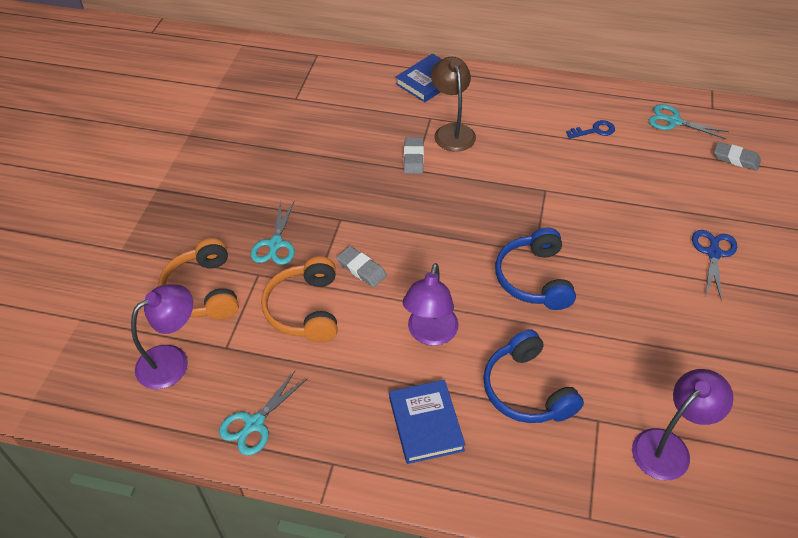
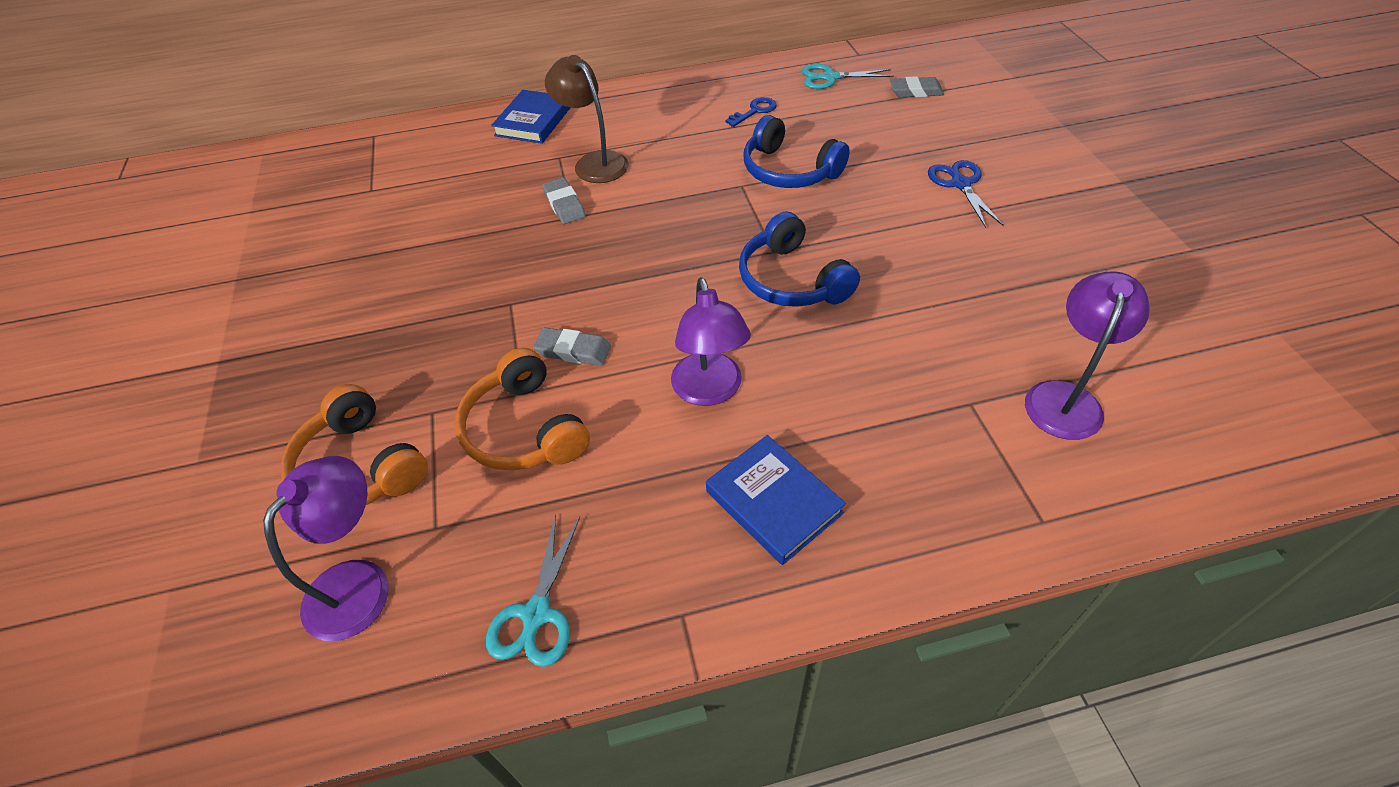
camera: 25 degrees left, 0 degrees up
turquoise scissors [251,200,295,265] -> none
blue headphones [483,329,584,423] -> blue headphones moved to [743,115,850,188]

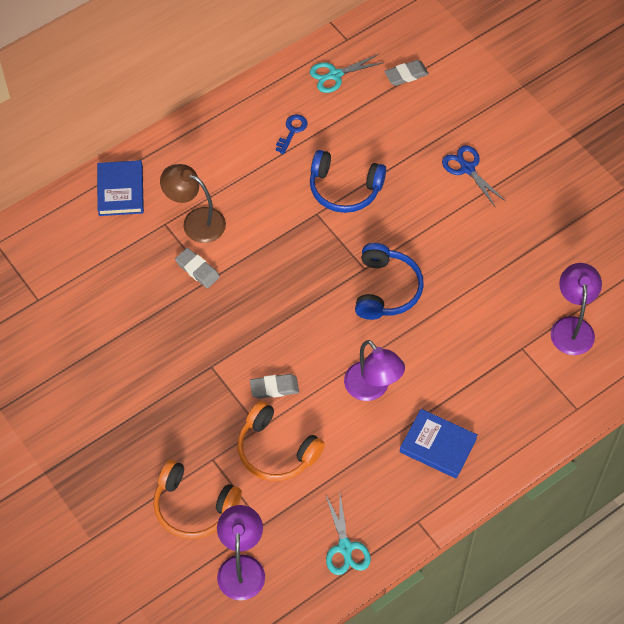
camera: 25 degrees left, 10 degrees up
blue headphones [739,212,860,307] -> blue headphones turned 120 degrees counterclockwise [355,243,424,320]

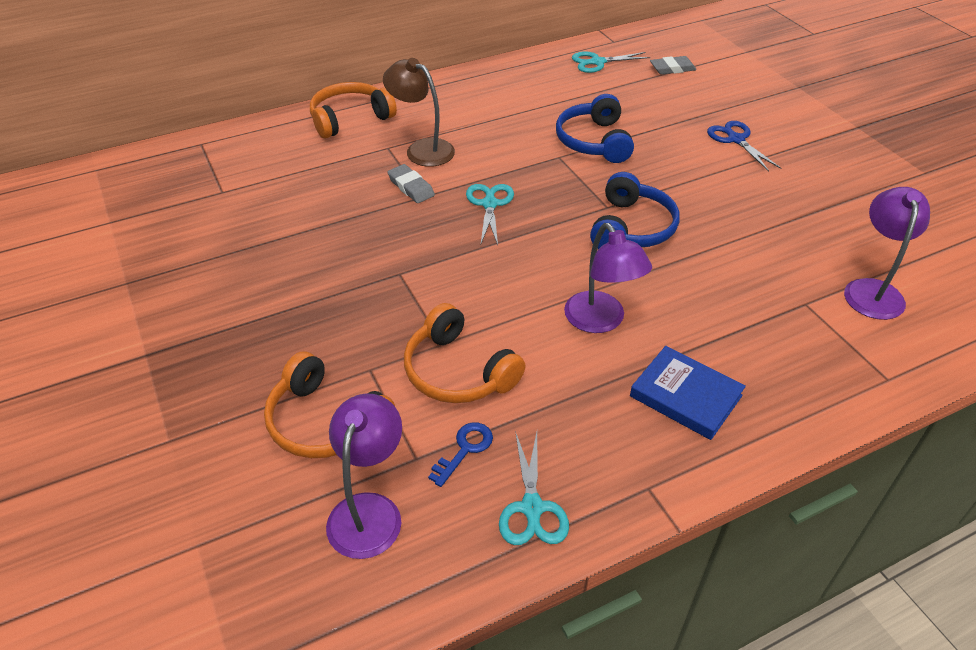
camera: 10 degrees right, 15 degrees down
blue book [97,160,144,216] -> orange headphones [310,82,397,139]
grey eraser [250,374,299,399] -> none
blue key [275,114,307,154] -> blue key moved to [428,422,493,487]
blue headphones [310,150,386,213] -> blue headphones turned 60 degrees clockwise [556,94,634,163]
none -> turquoise scissors [466,184,514,245]

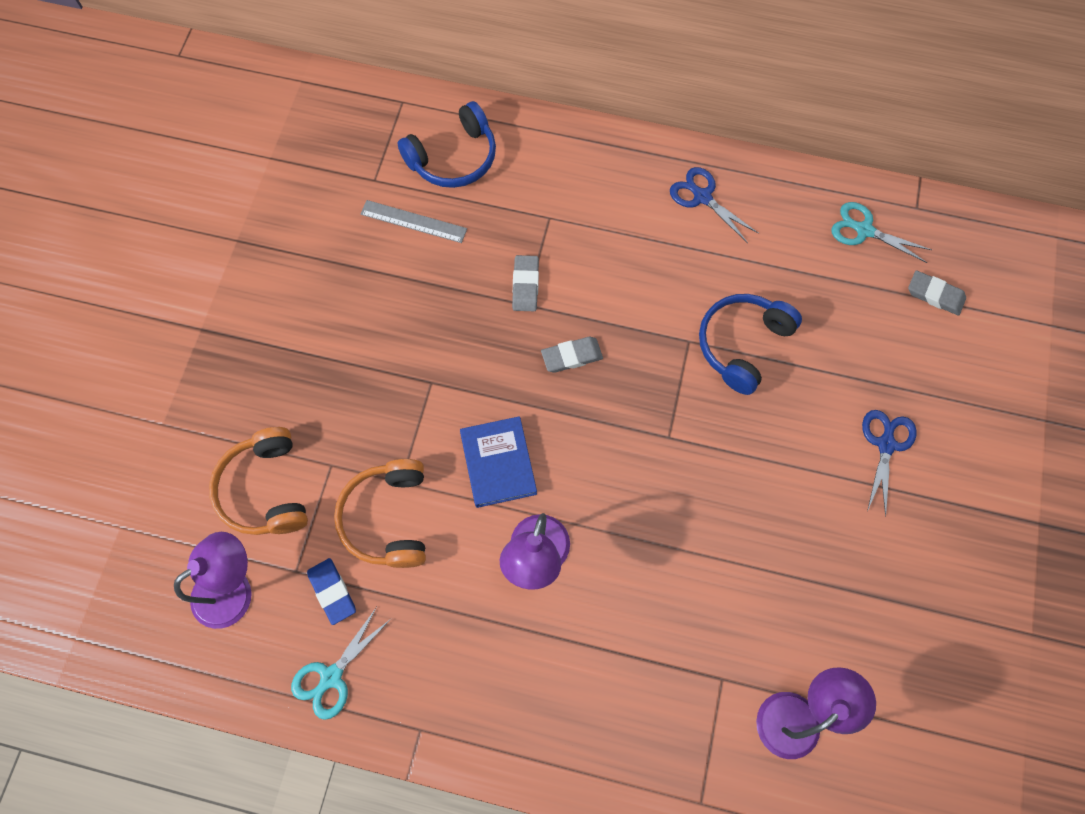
camera: 40 degrees right, 25 degrees up
orange headphones [310,82,397,139] -> none
brown lamp [383,58,455,167] -> none
blue key [428,422,493,487] -> blue eraser [307,558,356,625]
turquoise scissors [466,184,514,245] -> grey eraser [541,337,603,373]
blue headphones [590,172,680,249] -> blue headphones moved to [398,101,496,188]
blue book [630,346,746,440] -> blue book moved to [460,416,537,508]
none -> grey ruler [361,200,467,243]
none -> blue scissors [670,167,758,243]

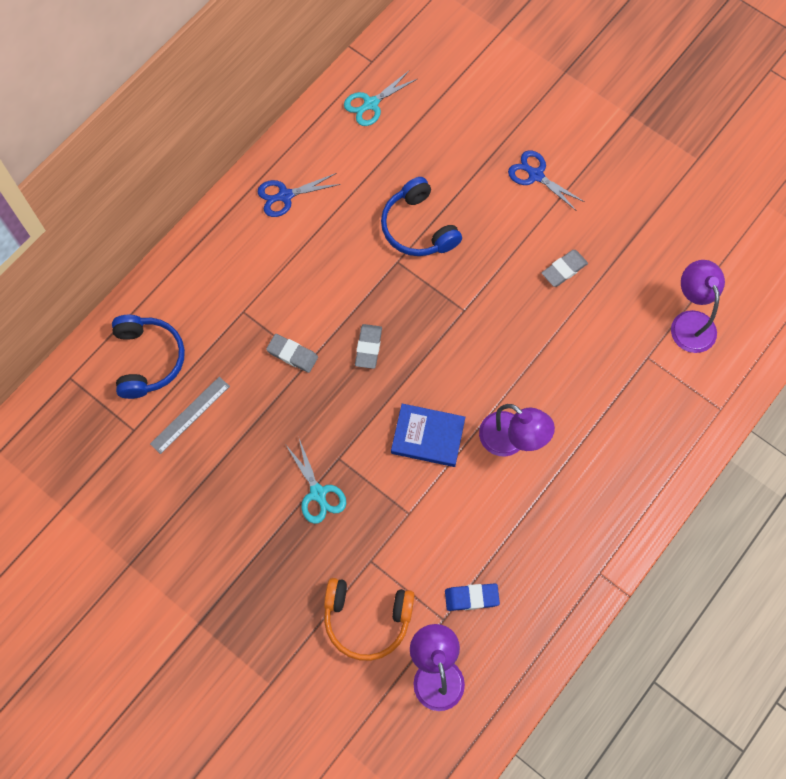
camera: 65 degrees left, 0 degrees up
turquoise scissors [291,607,392,720] -> turquoise scissors moved to [285,439,346,524]
orange headphones [334,459,426,568] -> none
grey eraser [908,270,966,316] -> grey eraser moved to [542,250,588,287]

